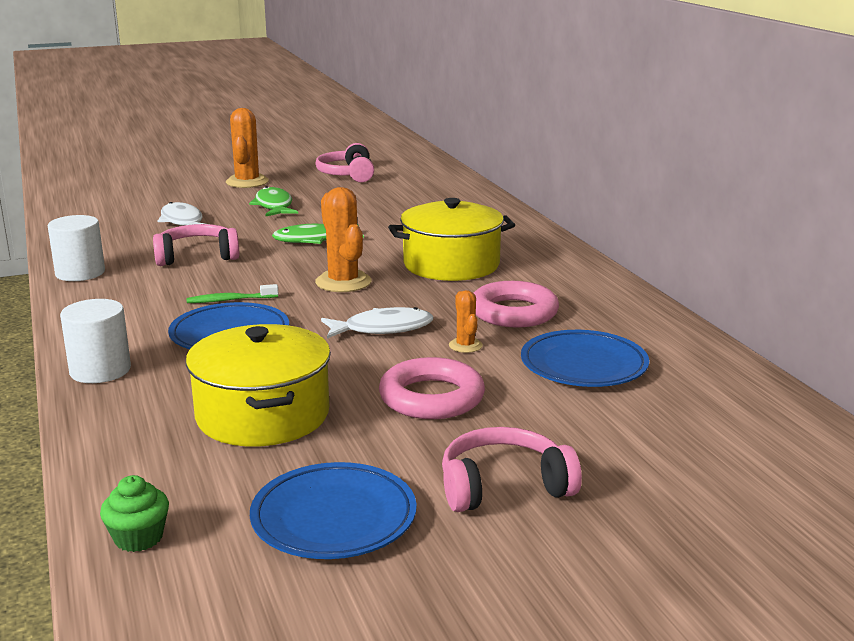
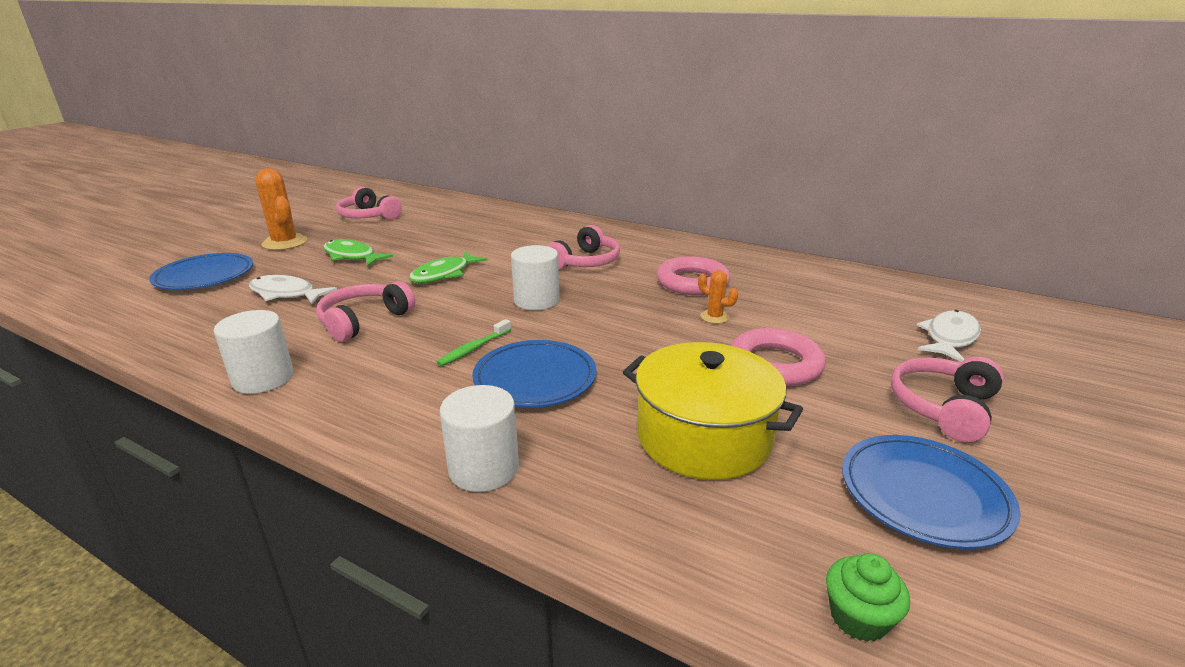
camera: 40 degrees left, 5 degrees up
orange cactus [315,187,371,292] -> white cylinder [511,245,559,310]
white fish [321,307,433,338] -> white fish moved to [917,310,981,362]
yellow pot [388,198,515,281] -> pink headphones [547,225,620,270]
blue plate [521,330,649,387] -> blue plate moved to [149,253,253,290]

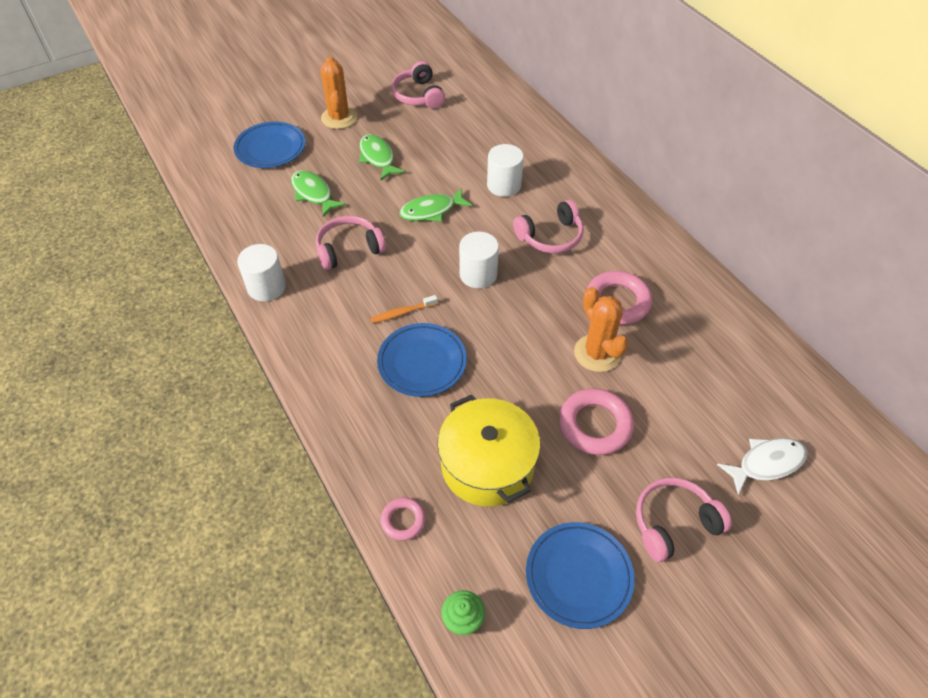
camera: 30 degrees right, 25 degrees up
white fish [249,275,337,304] -> green fish [291,170,346,217]
green toothbrush [437,319,511,366] -> orange toothbrush [370,295,438,323]
white cylinder [440,385,519,492] -> white cylinder moved to [487,144,524,197]
orange cactus [698,270,738,324] -> orange cactus [574,287,628,372], size x1.91
none -> pink ring [381,498,426,541]

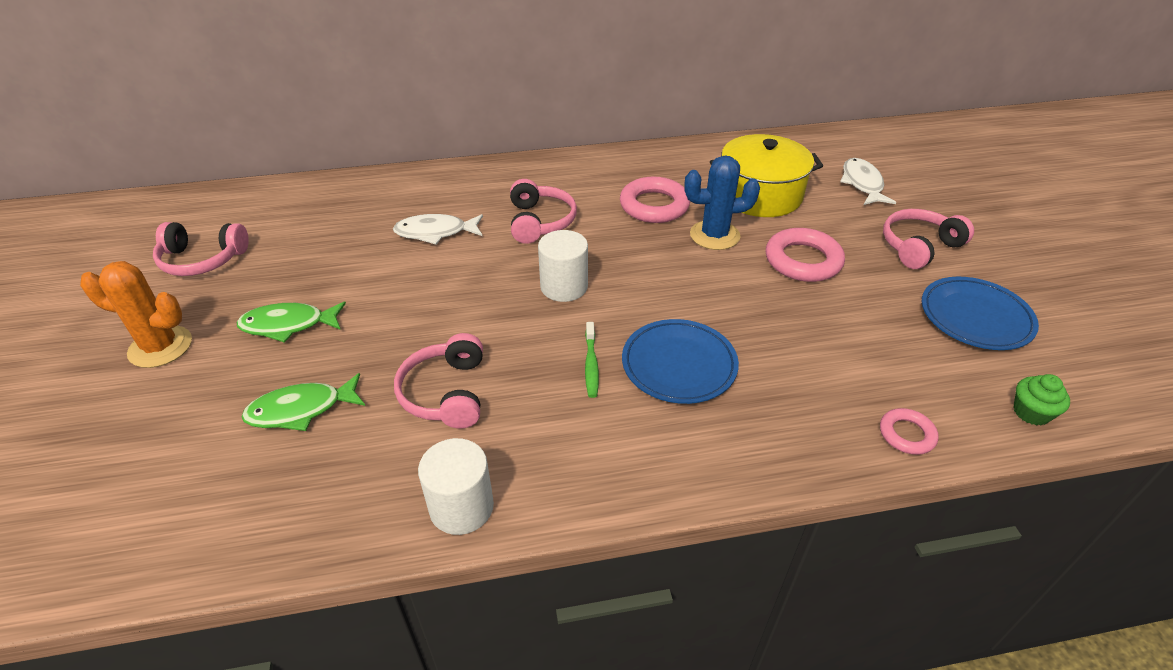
camera: 70 degrees left, 10 degrees down
blue plate [234,121,305,168] -> none
orange toothbrush [370,295,438,323] -> green toothbrush [585,322,599,398]
green fish [399,188,472,222] -> none
yellow pot [438,395,541,507] -> yellow pot moved to [710,134,823,217]
white cylinder [487,144,524,197] -> white fish [393,214,483,245]
orange cactus [574,287,628,372] -> blue cactus [684,155,760,250]
pink headphones [636,478,732,562] -> pink headphones turned 60 degrees clockwise [883,209,974,269]

